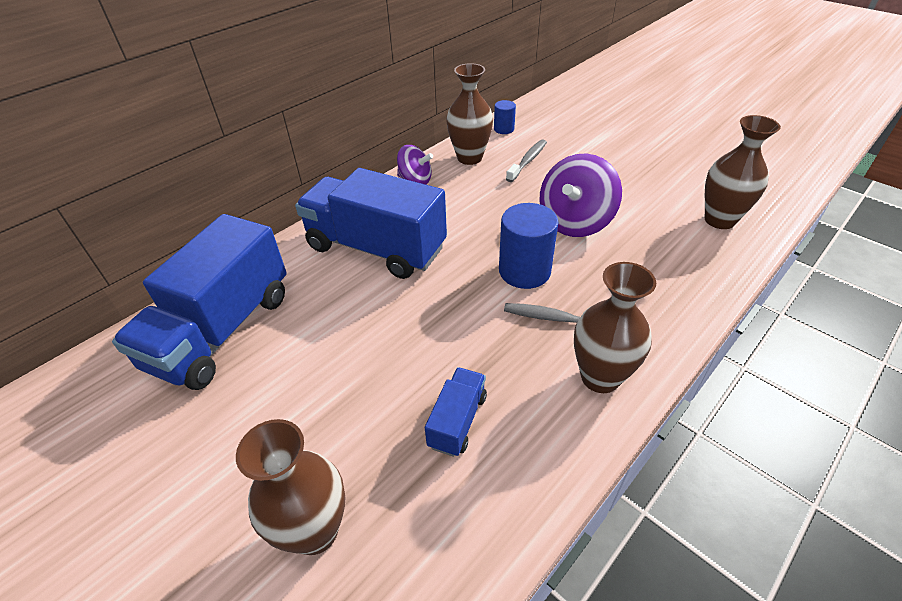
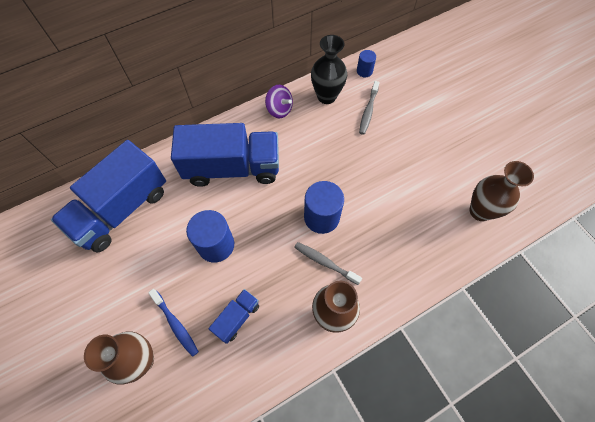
camera: 15 degrees right, 20 degrees up
blue truck [295,168,447,279] -> blue truck turned 135 degrees clockwise [171,123,279,187]
brown vase [446,63,493,165] -> black vase [311,35,347,104]
grey toothbrush [506,139,547,182] -> grey toothbrush turned 150 degrees clockwise [359,81,380,135]
purple spinning top [540,153,622,237] -> none
none -> blue toothbrush [148,289,199,357]
none -> blue cylinder [186,210,234,263]

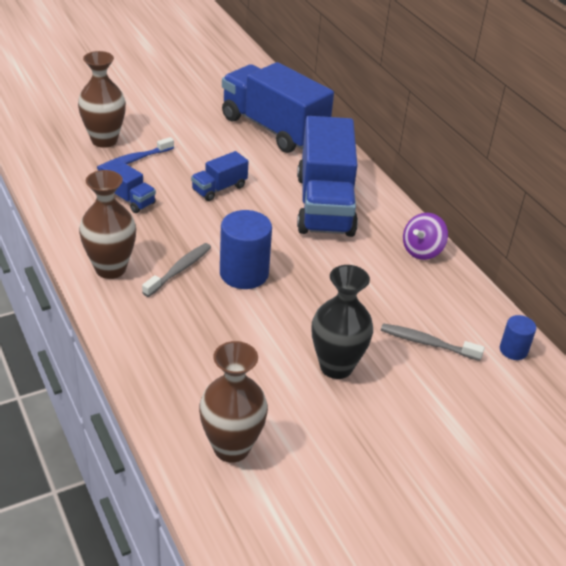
camera: 90 degrees right, 25 degrees down
blue cylinder [186,210,234,263] -> blue truck [191,151,249,201]
black vase [311,35,347,104] -> black vase moved to [312,265,373,379]

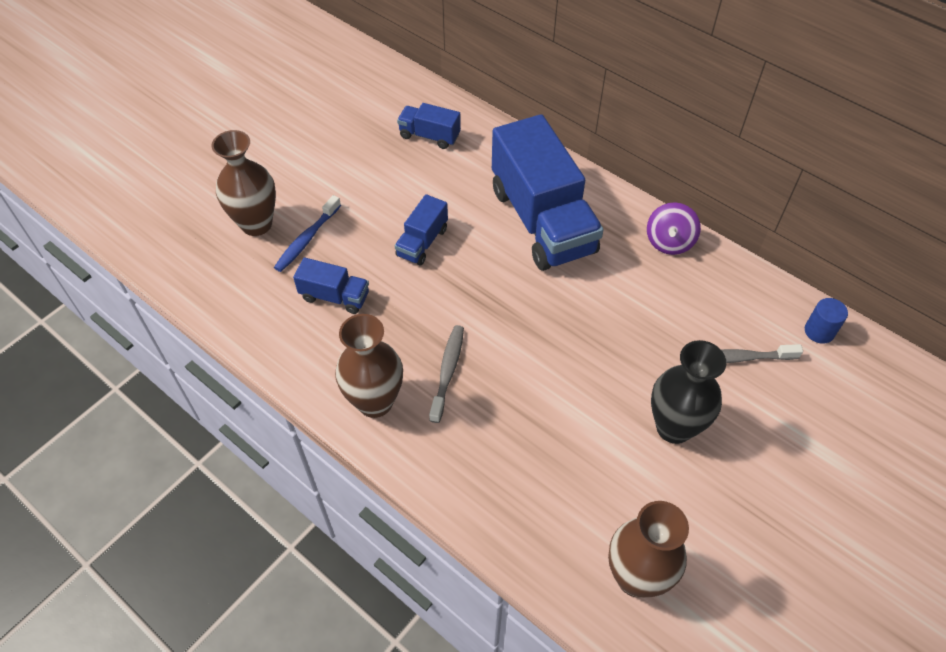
camera: 20 degrees left, 15 degrees up
blue cylinder [220,210,272,289] -> none
blue truck [222,62,334,153] -> blue truck [397,103,461,149], size x0.45

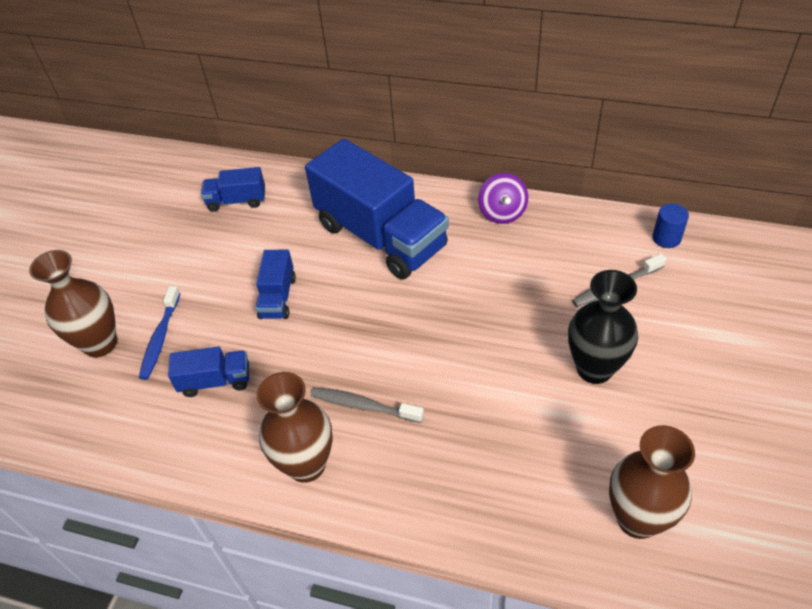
camera: 20 degrees left, 5 degrees down
grey toothbrush [429,325,464,423] -> grey toothbrush turned 60 degrees counterclockwise [311,387,424,423]

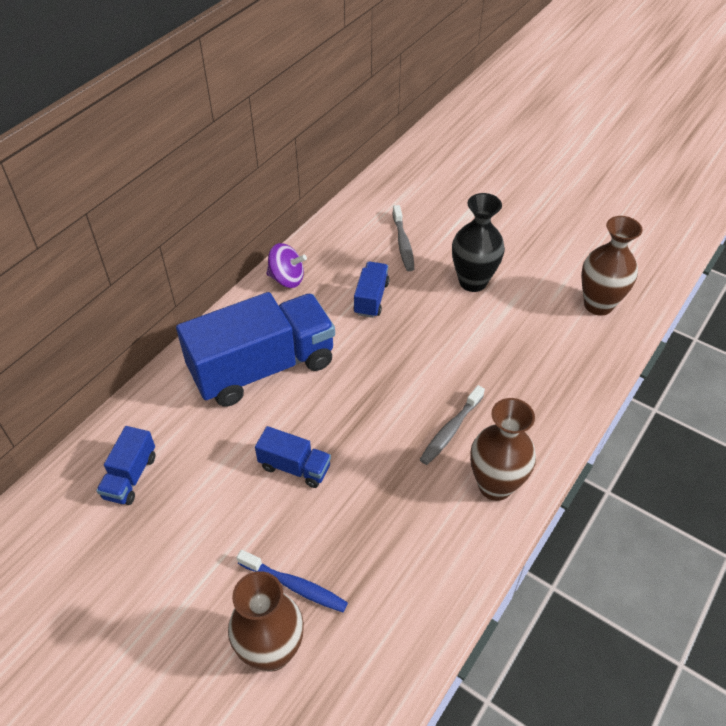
camera: 75 degrees left, 0 degrees up
blue truck [168,347,249,397] -> blue truck moved to [353,261,390,318]
blue cylinder [653,203,689,248] -> none

